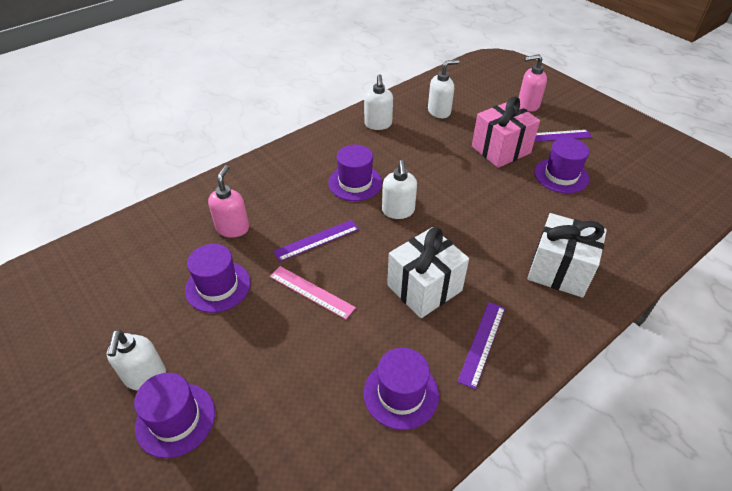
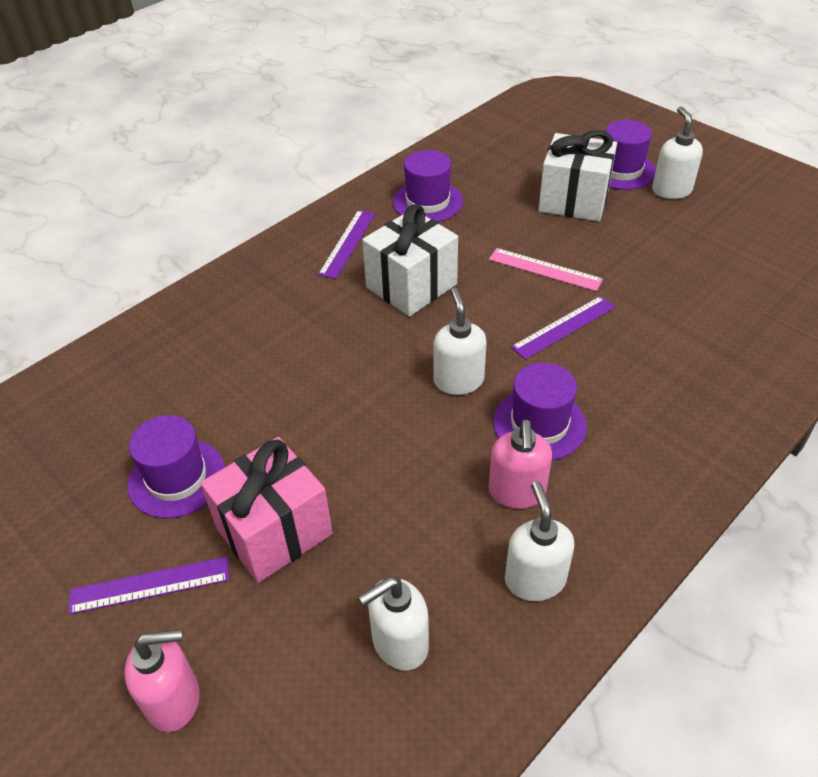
camera: 175 degrees right, 0 degrees up
purple hat [185,244,251,313] -> none
pink soap dispenser [208,165,249,238] -> pink soap dispenser moved to [489,419,552,509]
white gift [527,213,607,298] -> white gift moved to [538,130,617,221]

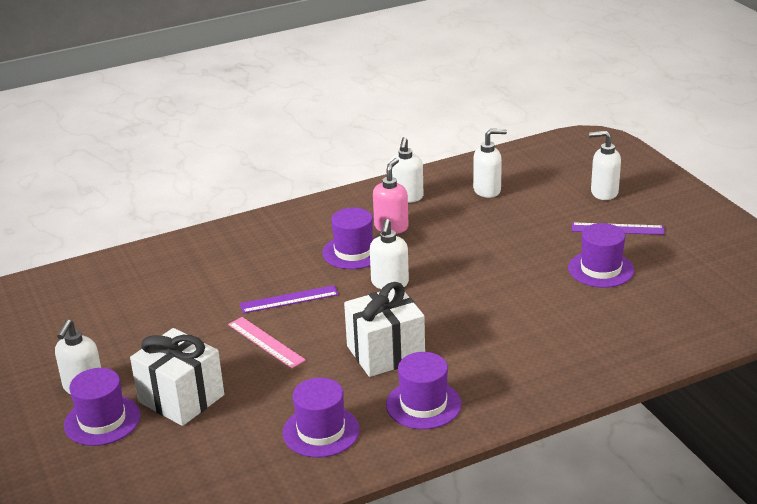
camera: 160 degrees left, 15 degrees down
pink soap dispenser [124,629,200,732] -> white soap dispenser [589,131,621,200]
pink gift [200,437,333,583] -> none
purple ruler [318,210,375,279] -> purple hat [386,352,461,429]

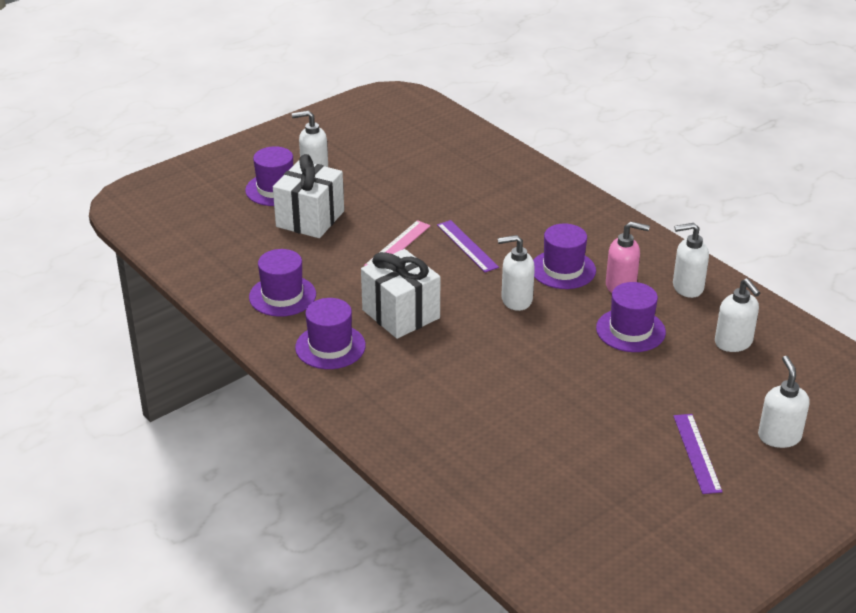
camera: 75 degrees right, 5 degrees up
purple hat [568,223,634,288] -> purple hat moved to [596,282,666,352]

